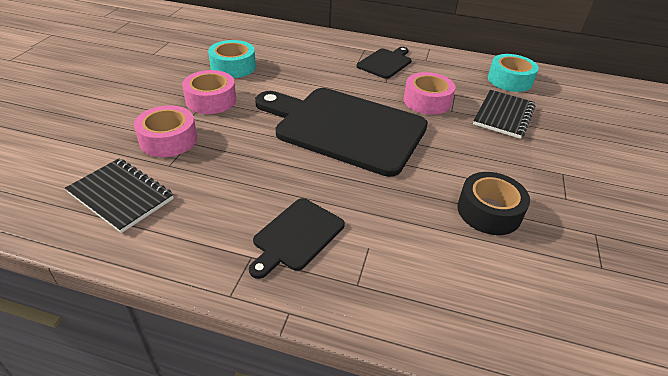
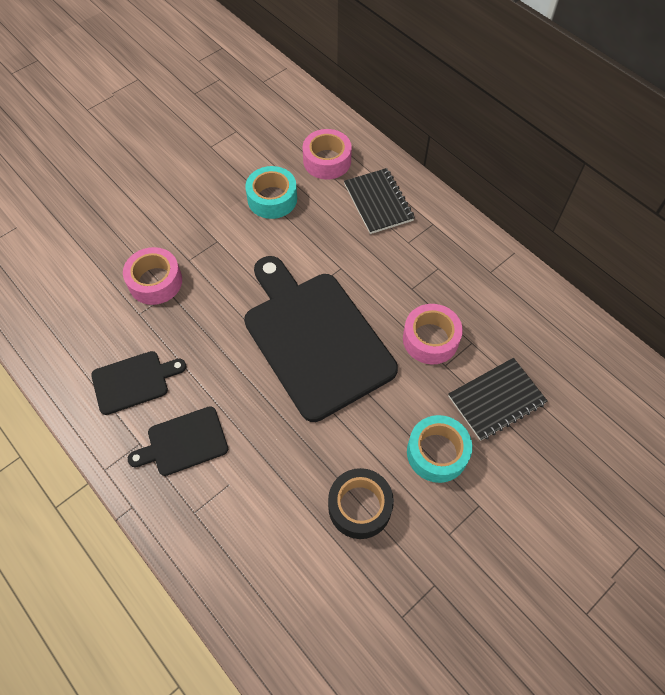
camera: 35 degrees right, 20 degrees up
black notebook [65,158,174,233] -> black notebook moved to [344,168,415,234]
pink tape [182,70,236,114] -> pink tape moved to [303,129,352,179]
black cutting board [357,47,412,79] -> black cutting board moved to [91,351,186,415]
turquoise tape [488,54,539,92] -> turquoise tape moved to [407,415,472,483]

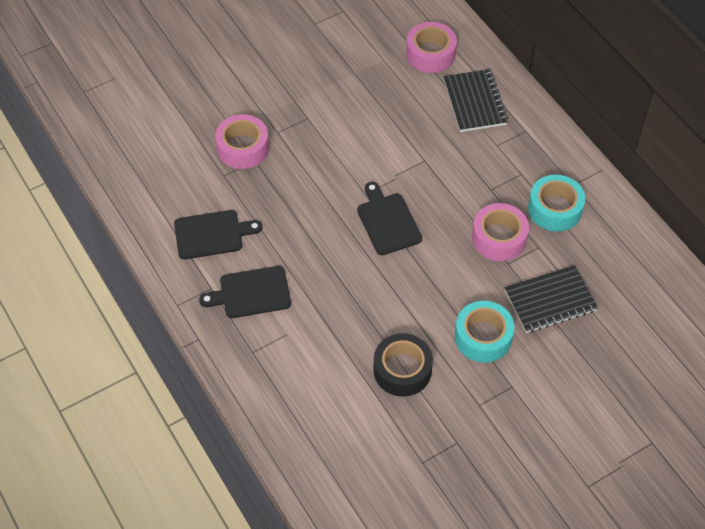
camera: 10 degrees right, 5 degrees down
black cutting board [244,256,398,422] -> black cutting board [357,182,422,255], size x0.47
turquoise tape [245,166,297,219] -> turquoise tape moved to [528,175,585,232]

